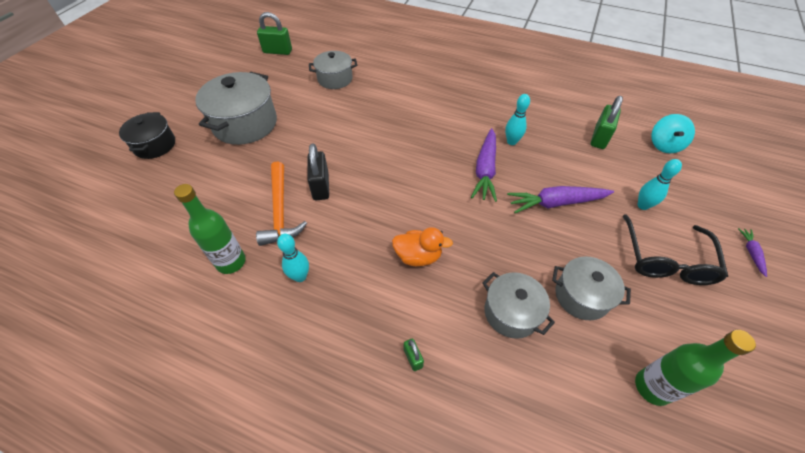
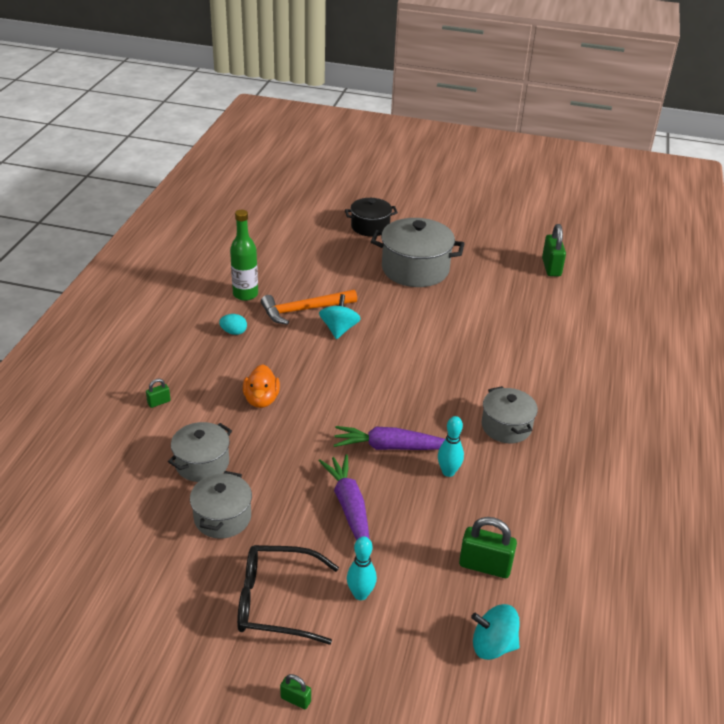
camera: 80 degrees right, 15 degrees down
turquoise bowling pin [277,234,309,282] -> turquoise egg [219,314,247,335]
black padlock [307,143,329,200] -> turquoise spinning top [319,294,361,339]
grey pot [309,51,357,89] -> grey pot moved to [482,386,538,443]
green bottle [635,330,756,406] -> none
purple carrot [738,228,767,277] -> green padlock [280,674,311,709]

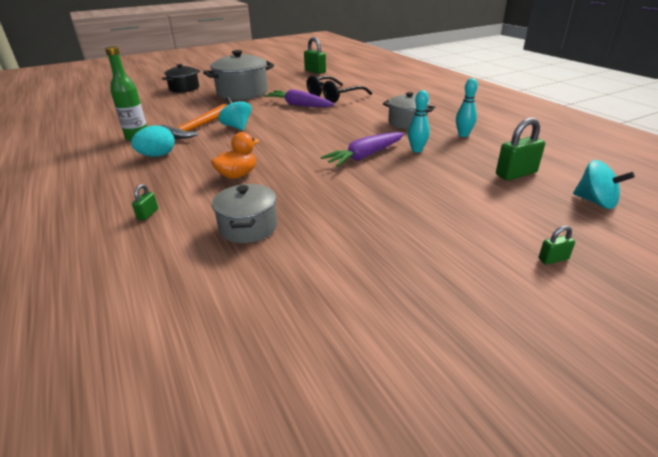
camera: 40 degrees left, 5 degrees down
grey pot [190,471,252,539] -> none
turquoise egg [219,314,247,335] -> turquoise egg [131,125,175,157], size x1.54
black glasses [237,545,339,645] -> black glasses moved to [307,75,372,103]
orange duck [243,364,280,408] -> orange duck turned 90 degrees counterclockwise [211,132,260,179]
green padlock [280,674,311,709] -> green padlock moved to [538,226,575,264]
purple carrot [319,454,370,541] -> purple carrot moved to [264,89,335,107]
turquoise bowling pin [347,536,377,600] -> turquoise bowling pin moved to [456,78,478,137]
turquoise spinning top [471,604,520,660] -> turquoise spinning top turned 105 degrees counterclockwise [573,160,635,209]

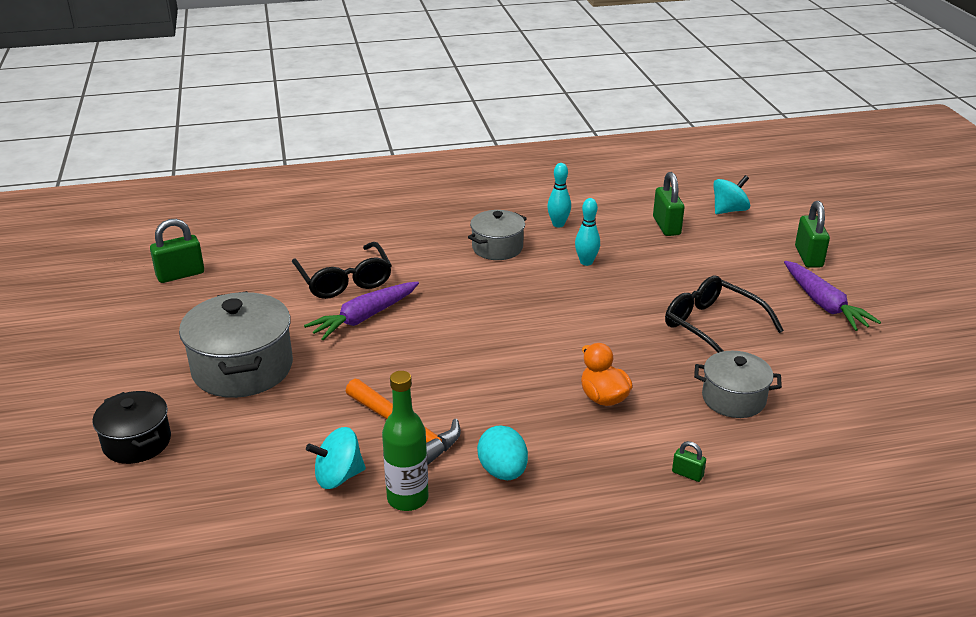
camera: 75 degrees left, 0 degrees up
turquoise spinning top [218,97,252,131] -> turquoise spinning top moved to [306,427,366,489]
purple carrot [321,132,404,167] -> purple carrot moved to [784,261,881,331]
green padlock [538,226,575,264] -> green padlock [795,201,830,268], size x1.96
none -> black glasses [665,276,784,353]

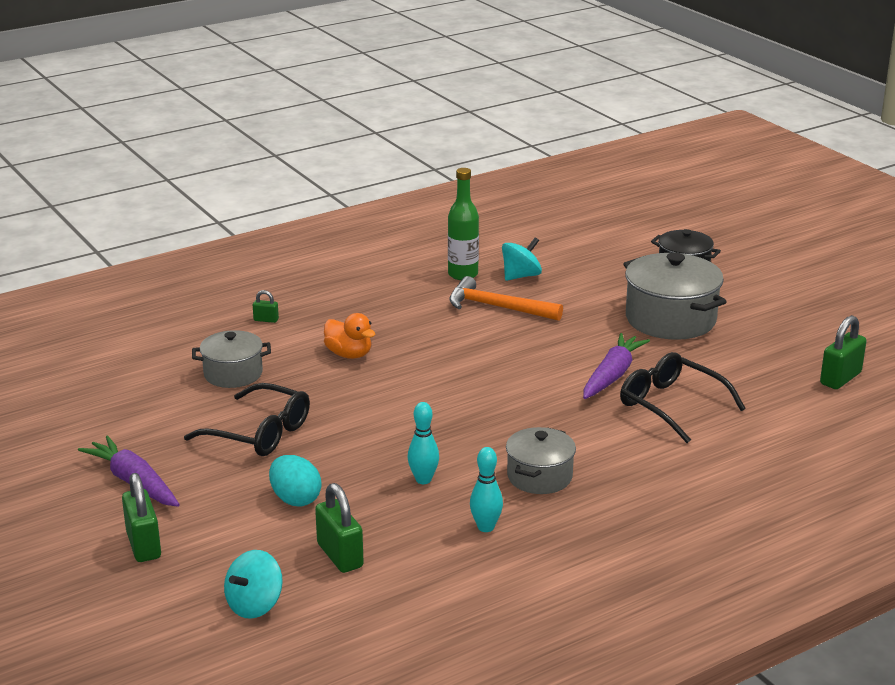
camera: 160 degrees right, 5 degrees down
turquoise egg [477,425,528,480] -> turquoise egg moved to [269,455,322,506]

